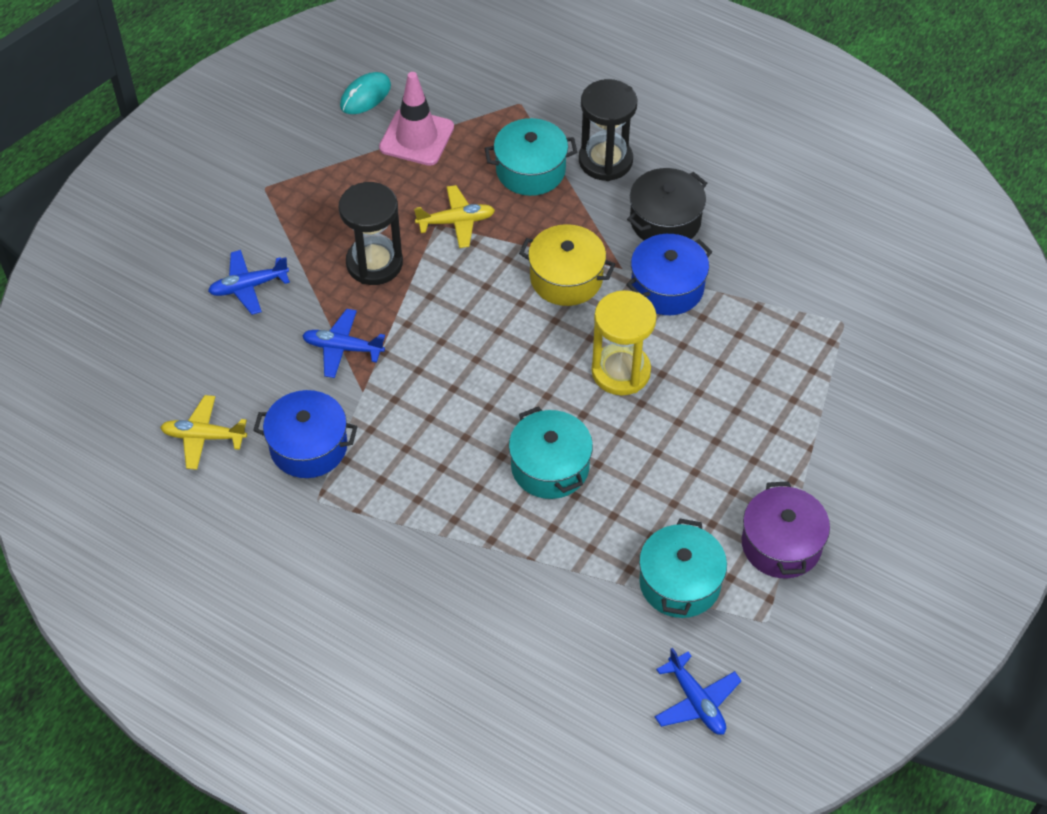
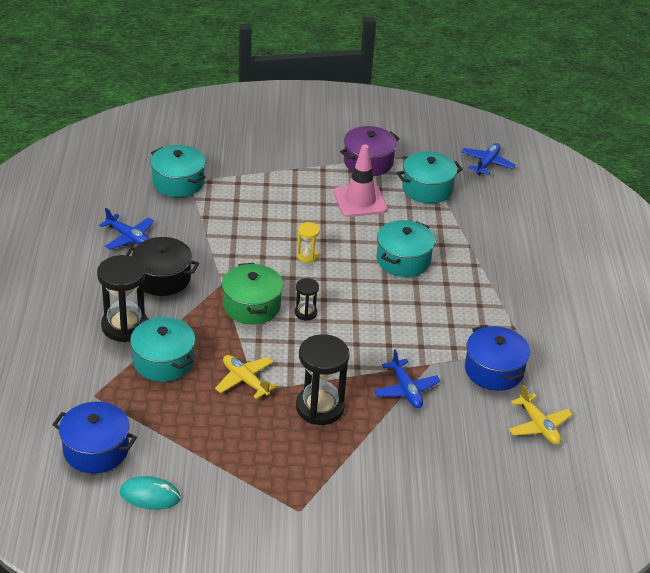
camera: 125 degrees left, 15 degrees down
blue plane [208,250,290,315] -> blue plane moved to [99,208,154,250]
pink traffic cone [379,72,454,166] -> pink traffic cone moved to [334,145,388,217]
yellow pot [519,224,615,306] -> green pot [222,263,283,324]
yellow hourglass [591,290,657,395] -> yellow hourglass [297,222,320,263], size x0.50
blue pot [626,234,712,315] -> blue pot moved to [52,401,137,473]
none -> turquoise pot [150,145,206,197]
none -> black hourglass [295,278,319,321]

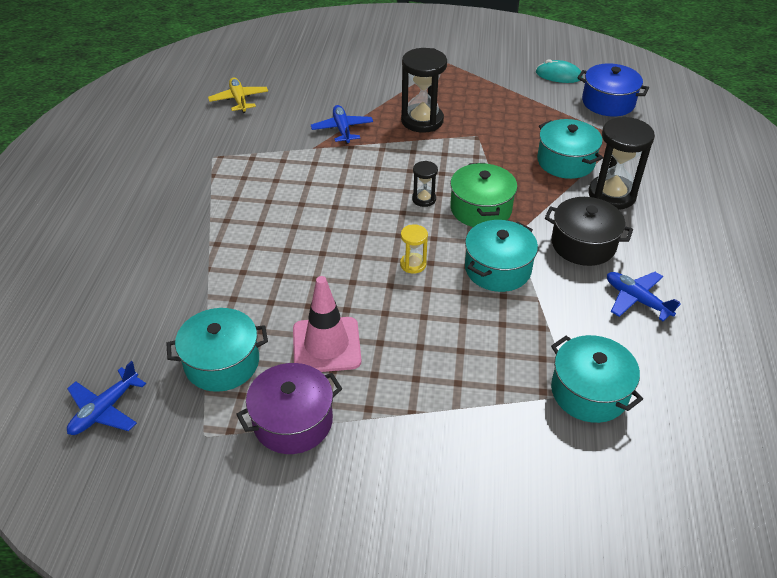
camera: 170 degrees left, 5 degrees up
yellow plane [215,355,278,399] -> none
turquoise pot [376,220,435,277] -> turquoise pot moved to [465,220,538,292]
blue pot [465,325,530,391] -> none

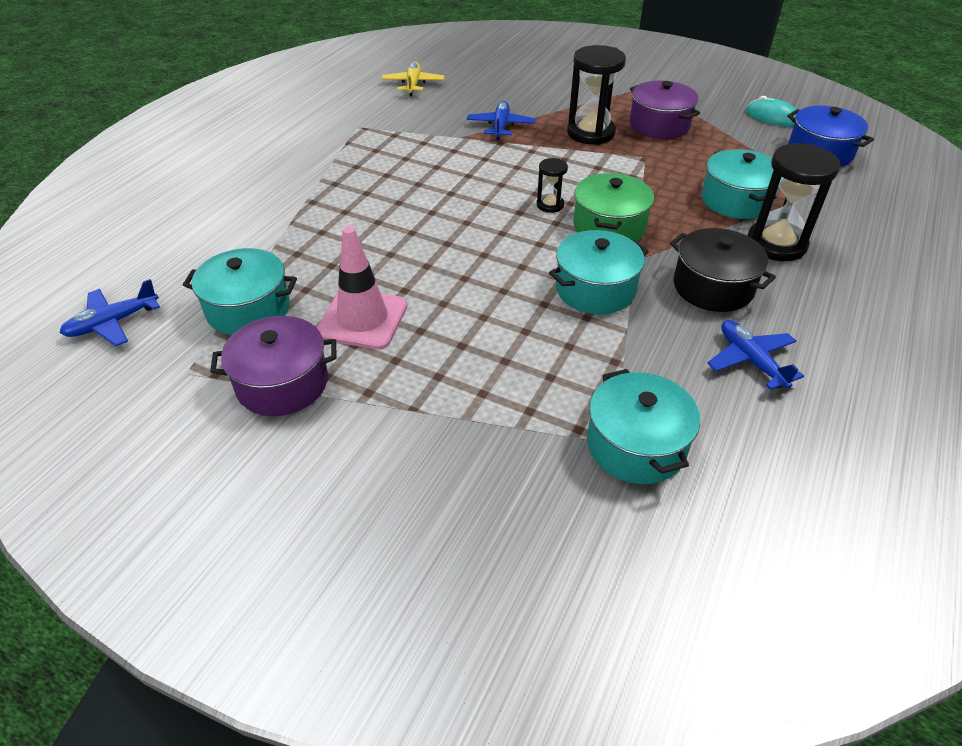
camera: 20 degrees right, 0 degrees up
yellow hourglass [400,224,428,274] -> none
none -> purple pot [630,81,700,139]

